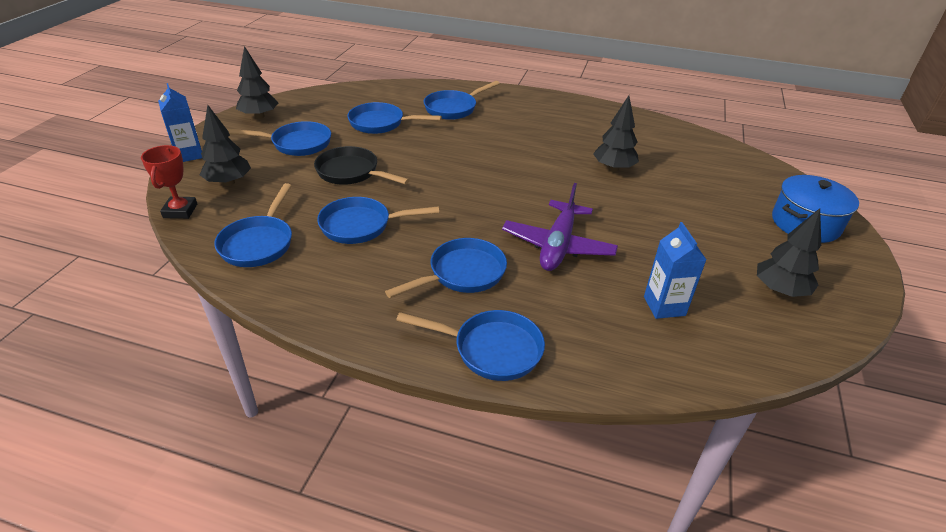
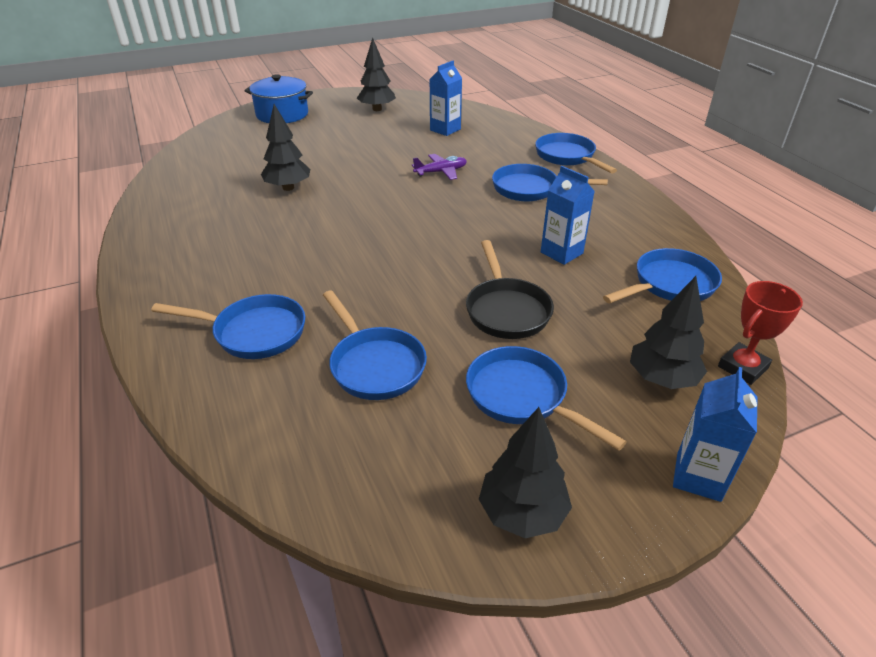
camera: 130 degrees left, 0 degrees up
blue pan [317,197,439,244] -> blue carton [541,166,595,265]
purple plane [502,183,618,271] -> purple plane [412,154,467,180], size x0.58

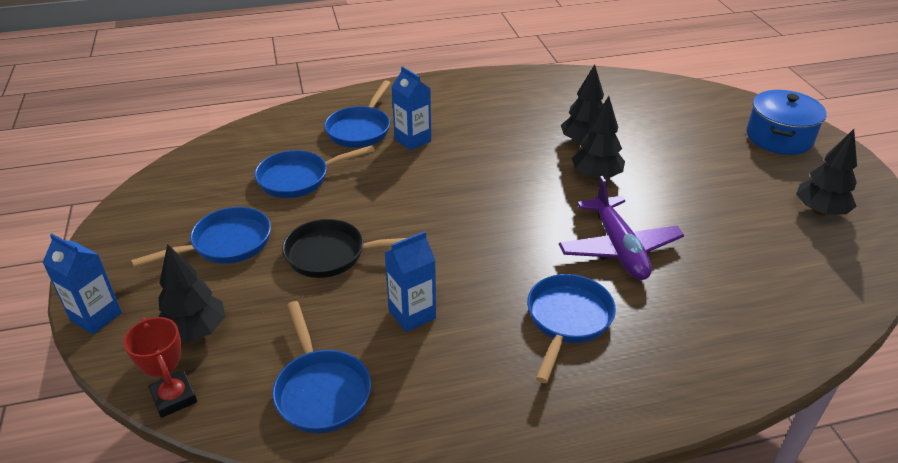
camera: 100 degrees right, 0 degrees up
purple plane [412,154,467,180] -> purple plane [559,176,684,280], size x1.72
blue carton [429,61,462,136] -> blue carton moved to [392,66,431,151]
black tree [479,407,572,538] -> black tree moved to [572,96,625,180]
blue pan [535,133,617,174] -> none

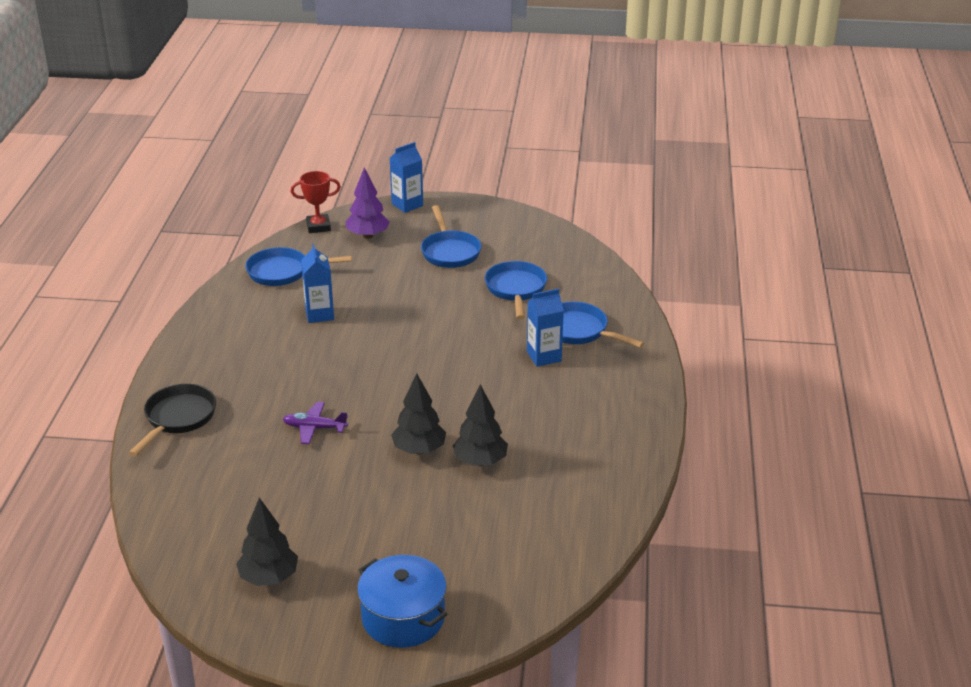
camera: 110 degrees right, 5 degrees down
black tree [158,244,225,343] -> purple tree [346,167,390,239]
black pan [282,219,406,278] -> black pan moved to [129,384,216,456]
blue pan [527,274,616,383] -> none
purple plane [559,176,684,280] -> purple plane [283,402,348,444], size x0.58

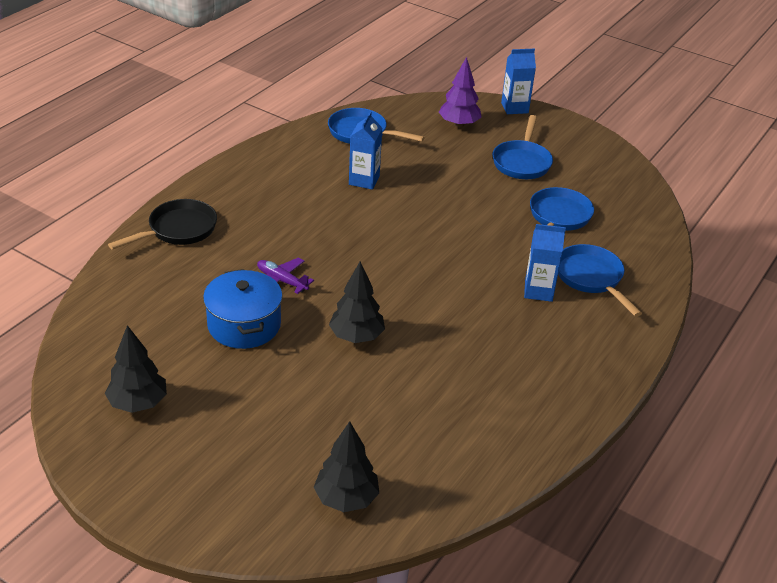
camera: 25 degrees right, 5 degrees up
red trophy [291,171,341,233] -> none
blue pot [357,555,448,648] -> blue pot moved to [203,269,283,349]
black tree [453,384,508,466] -> black tree moved to [314,421,379,512]

